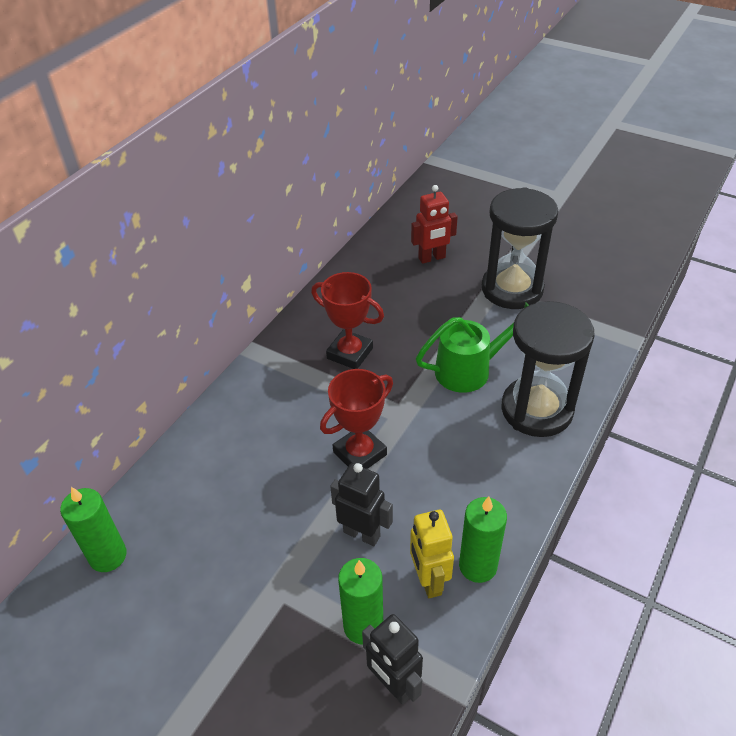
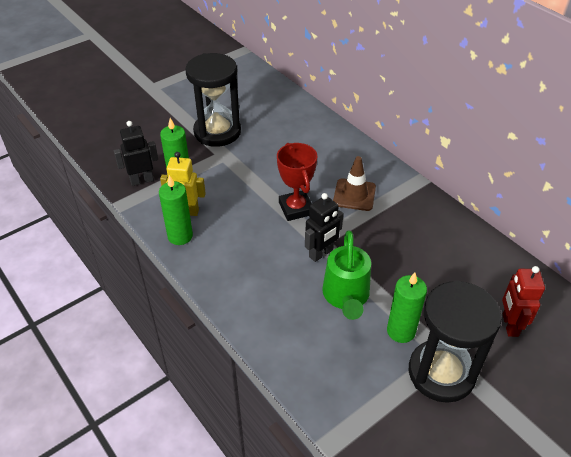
camera: 110 degrees right, 0 degrees up
green candle [60,487,127,572] -> green candle moved to [387,273,427,343]
red trophy [311,272,384,369] -> none
black robot [330,463,393,546] -> black robot moved to [305,193,343,262]
black hourglass [501,301,595,437] -> black hourglass moved to [185,53,241,147]
none -> brown traffic cone [333,156,376,211]

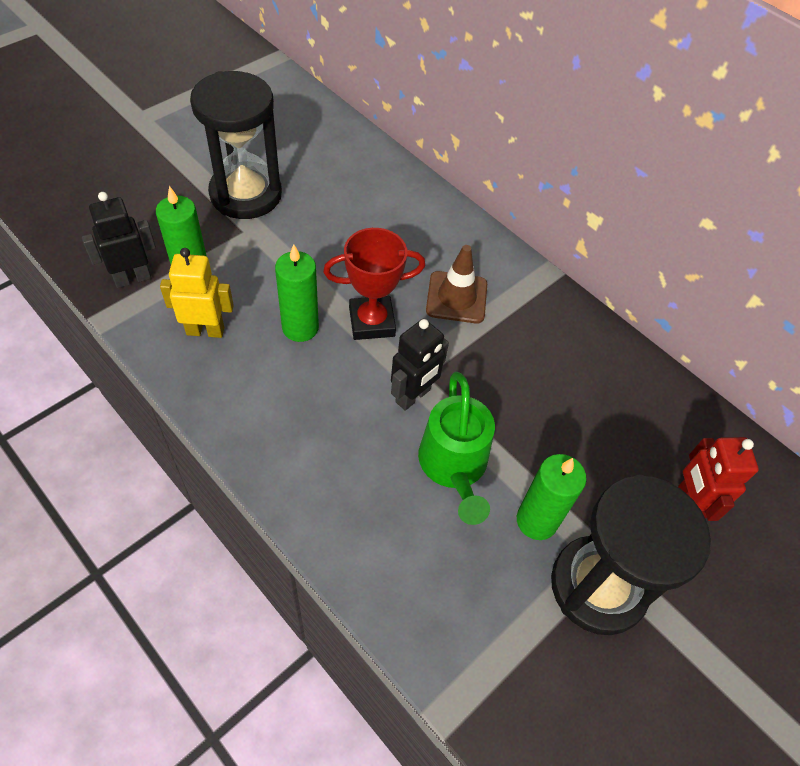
camera: 10 degrees left, 10 degrees up
green candle [159,175,193,245] -> green candle moved to [275,244,319,342]
red trophy [277,143,317,221] -> red trophy turned 75 degrees counterclockwise [323,228,425,340]

